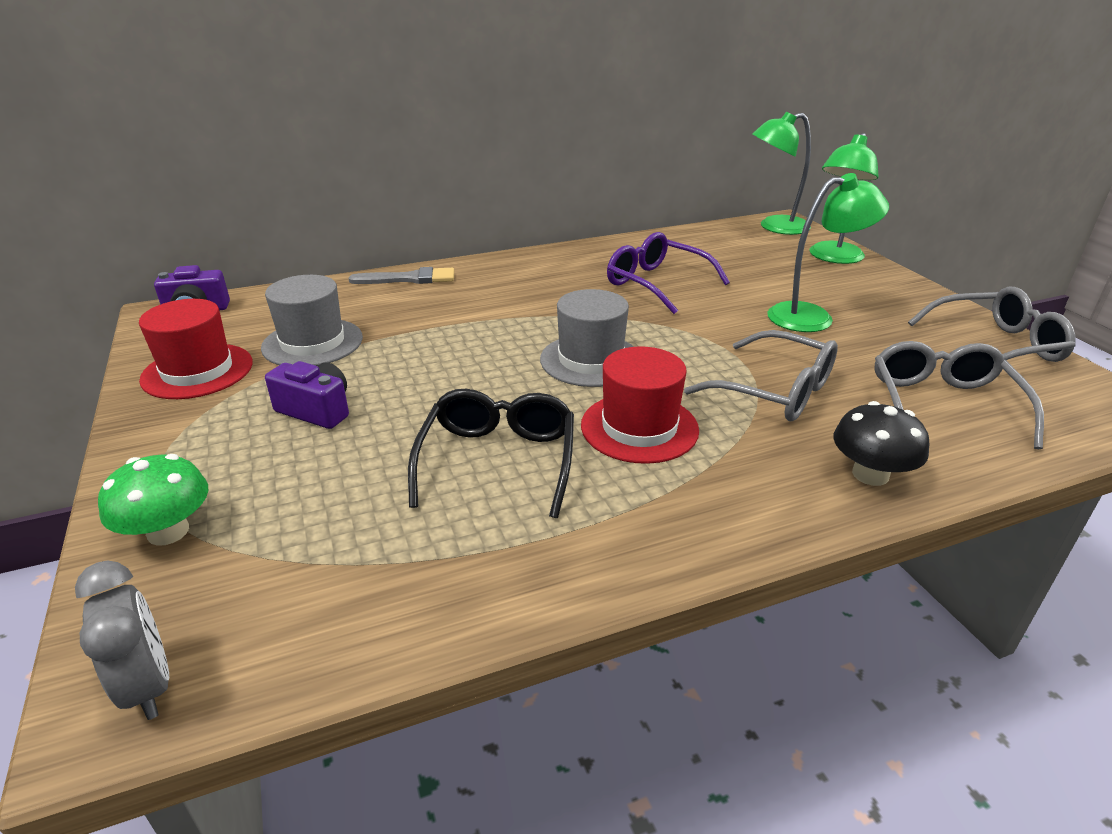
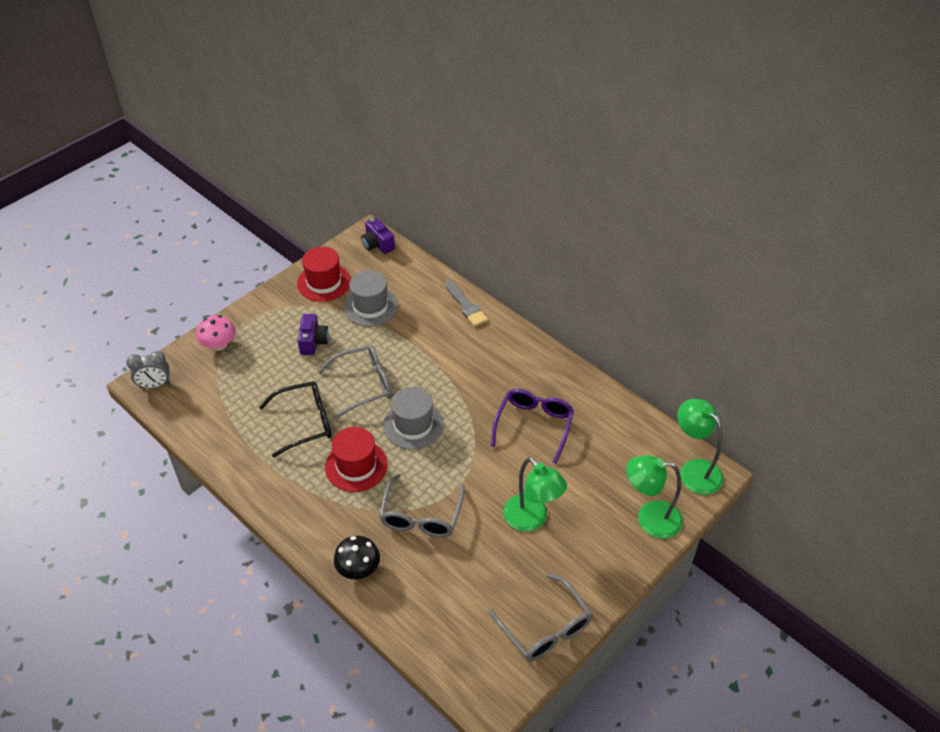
camera: 65 degrees right, 15 degrees up
grey clock [75,561,169,720] -> grey clock turned 45 degrees clockwise [126,351,170,389]
green mushroom [98,454,208,546] -> pink mushroom [196,315,236,351]
grey glasses [874,341,1044,449] -> grey glasses moved to [318,345,391,419]

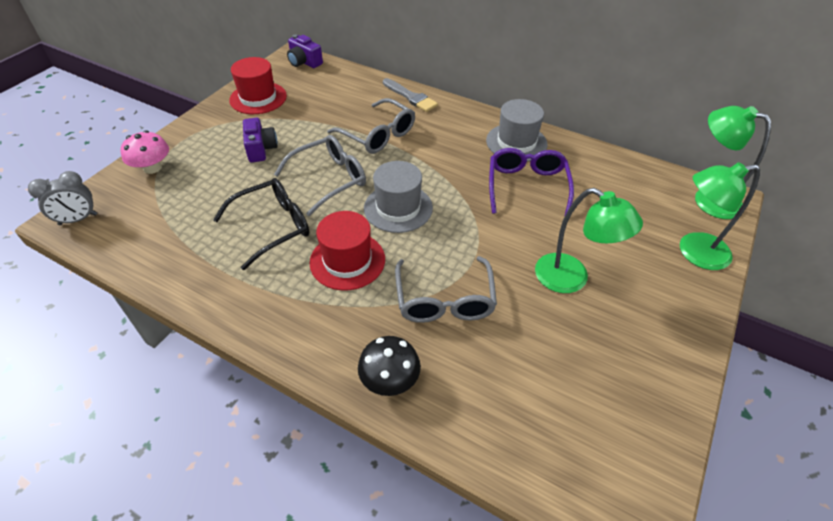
camera: 15 degrees left, 0 degrees up
grey hat [343,270,398,327] -> grey hat moved to [486,99,548,162]
grey glasses [488,573,593,662] -> grey glasses moved to [327,98,415,154]

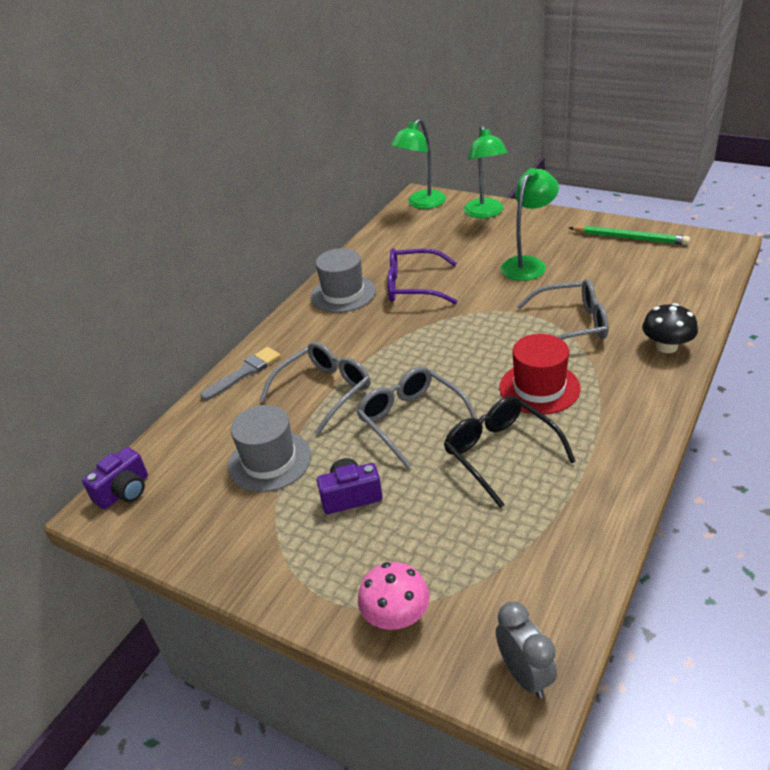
camera: 85 degrees left, 10 degrees down
red hat [229,57,287,114] -> none
grey hat [364,161,433,233] -> grey hat moved to [228,405,311,492]
none -> green pencil [569,225,690,245]

